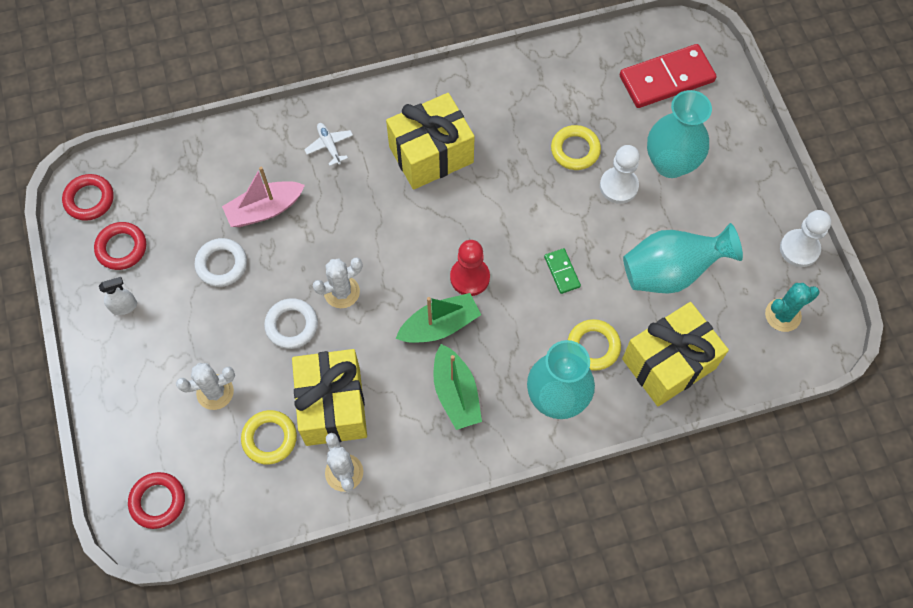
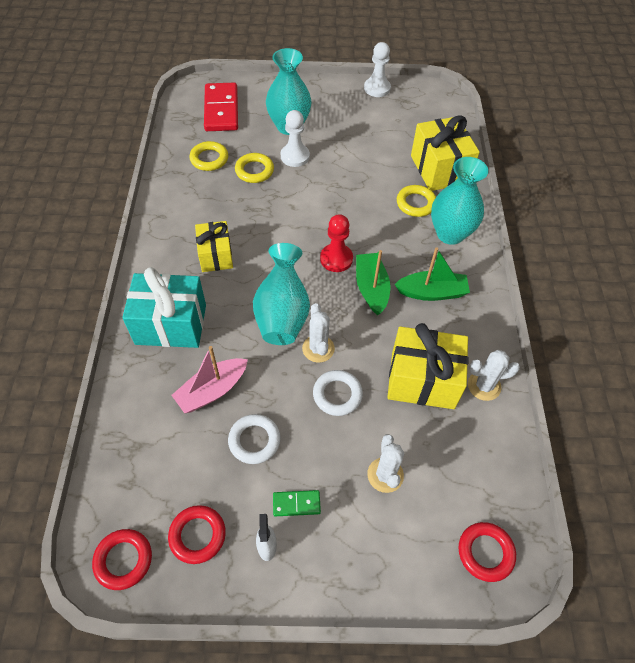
camera: 75 degrees left, 10 degrees down
pink boat [222,167,305,227] -> pink boat turned 60 degrees clockwise [171,346,248,413]
yellow ring [241,410,297,464] -> yellow ring moved to [190,141,228,171]
white plane [304,123,353,166] -> turquoise gift [122,267,206,348]
yellow gift [386,93,475,190] -> yellow gift [195,221,233,272], size x0.64
green domino [544,248,581,294] -> green domino moved to [273,490,321,516]
turquoise vase [623,223,743,294] -> turquoise vase moved to [253,243,310,345]
turquoise cactus [765,283,819,332] -> none

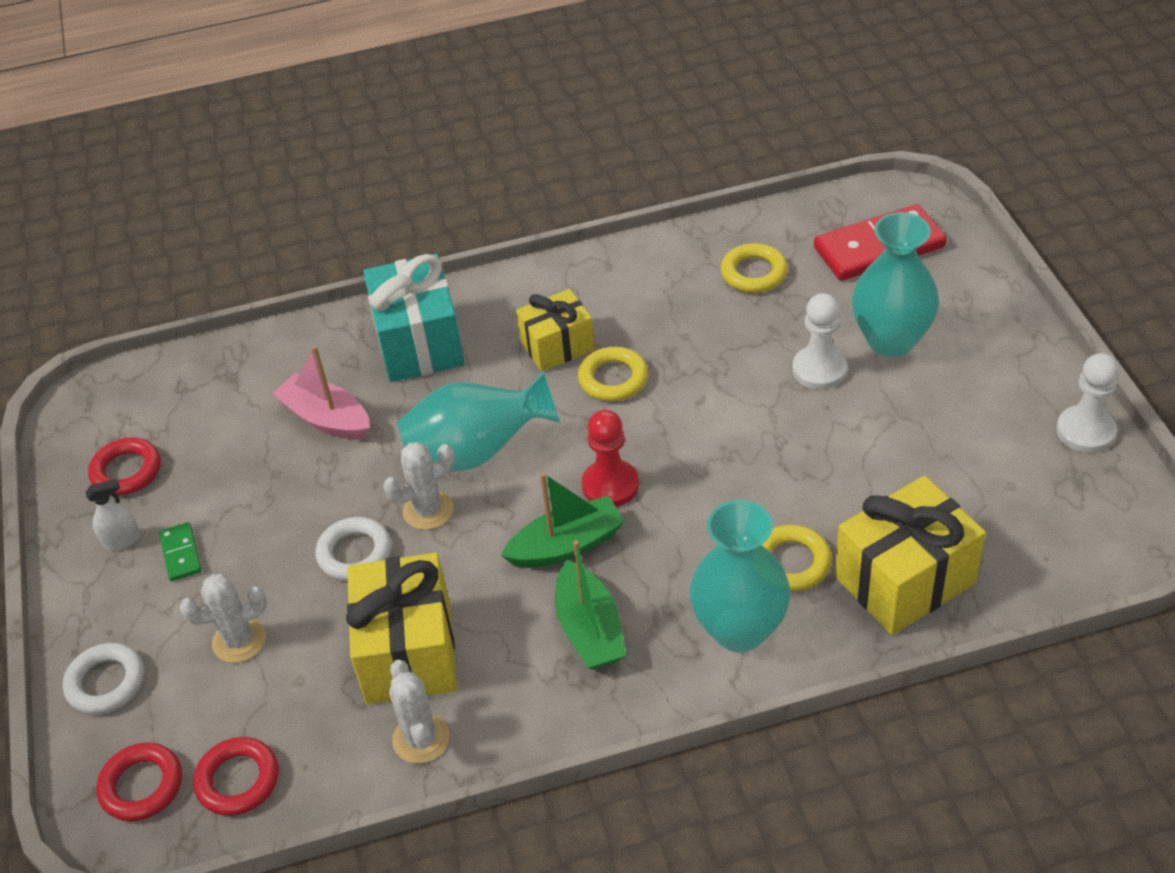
camera: 80 degrees right, 10 degrees down
red ring [92,529,152,590] -> red ring moved to [193,737,279,816]
white ring [228,414,281,464] -> white ring moved to [63,643,144,714]
yellow ring [235,153,274,183] -> yellow ring moved to [578,347,648,401]

